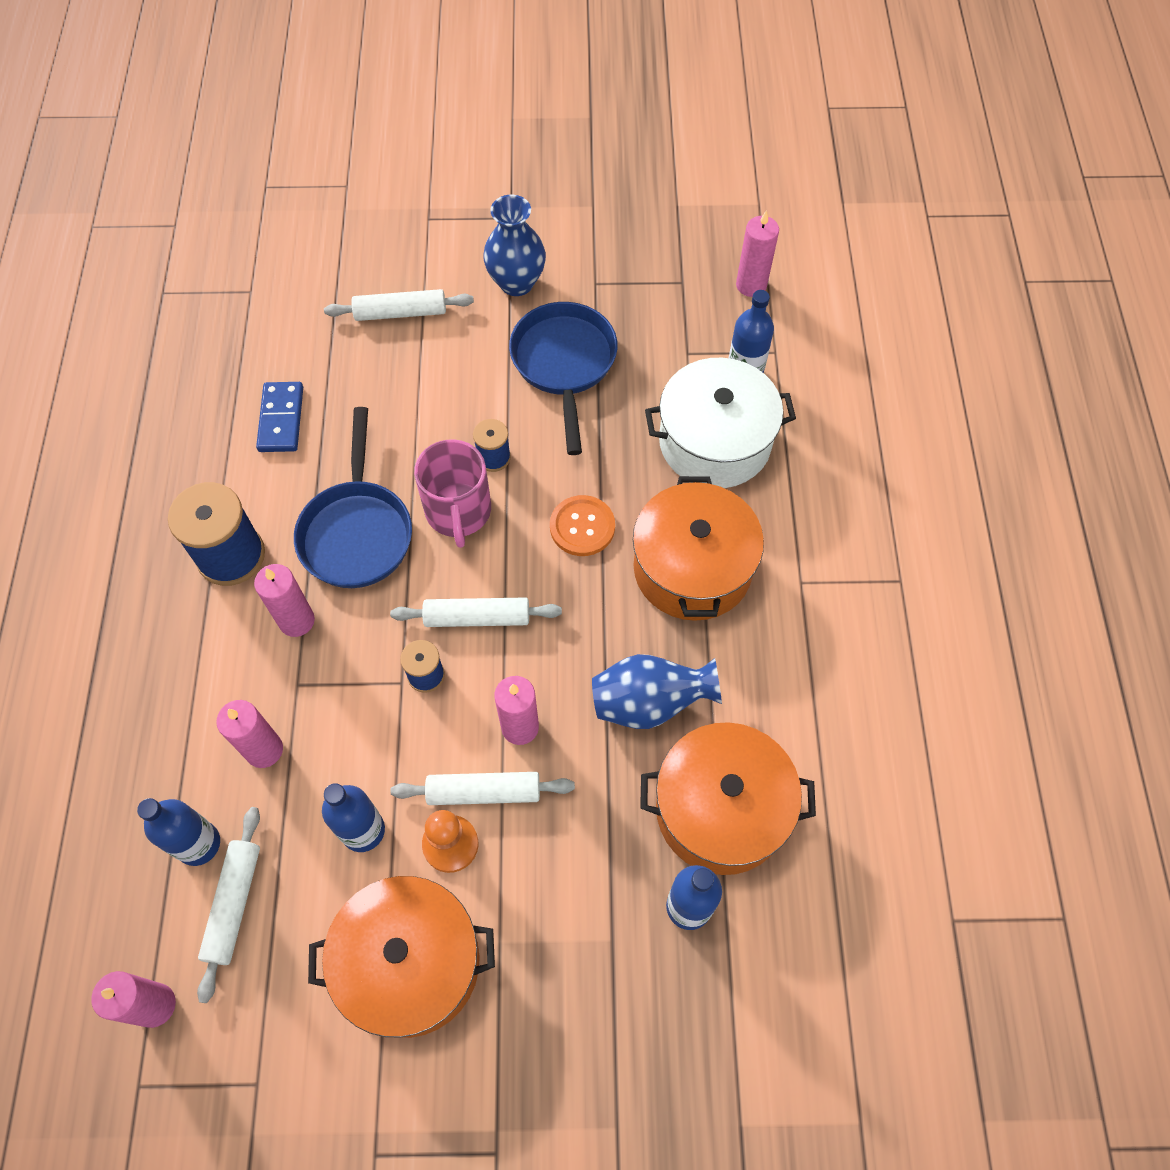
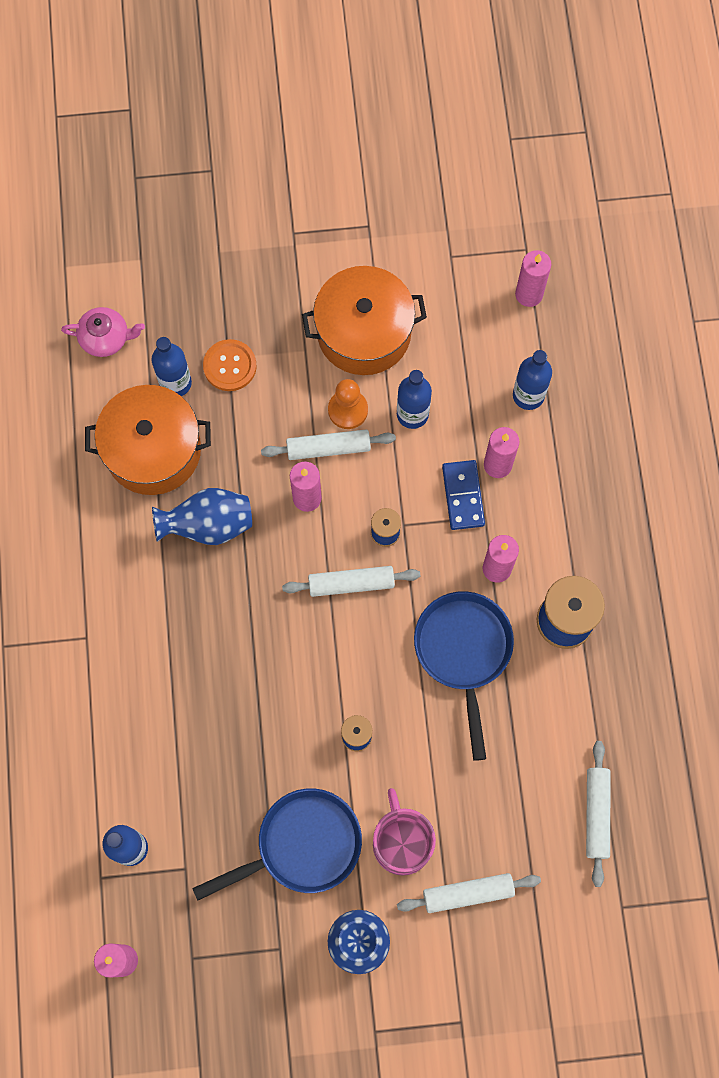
camera: 175 degrees right, 10 degrees up
white rolling pin [197,807,260,1003] -> white rolling pin moved to [586,741,611,887]
blue domino [256,382,303,452] -> blue domino moved to [442,460,485,530]
pink mug [414,439,491,548] -> pink mug moved to [373,788,436,876]
blue pan [509,302,618,455] -> blue pan turned 105 degrees counterclockwise [192,788,362,901]
orange button [550,495,615,556] -> orange button moved to [203,339,257,391]
orange pot [633,476,764,621] -> none
white pot [645,358,796,488] -> none
none -> pink teapot [61,307,145,357]

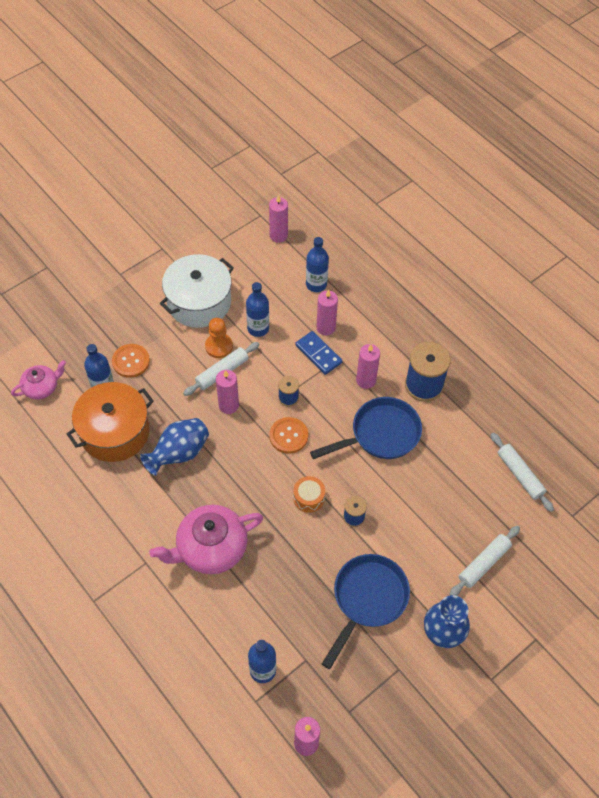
camera: 35 degrees left, 15 degrees down
white rolling pin [282,566,420,597] -> orange button [269,417,308,454]
orange pot [302,266,427,375] -> white pot [160,254,234,328]
pink mug [373,788,436,876] -> none
blue pan [414,591,514,761] -> blue pan turned 105 degrees clockwise [310,397,422,459]
none -> pink teapot [149,505,263,574]
none -> orange drum [293,476,325,513]

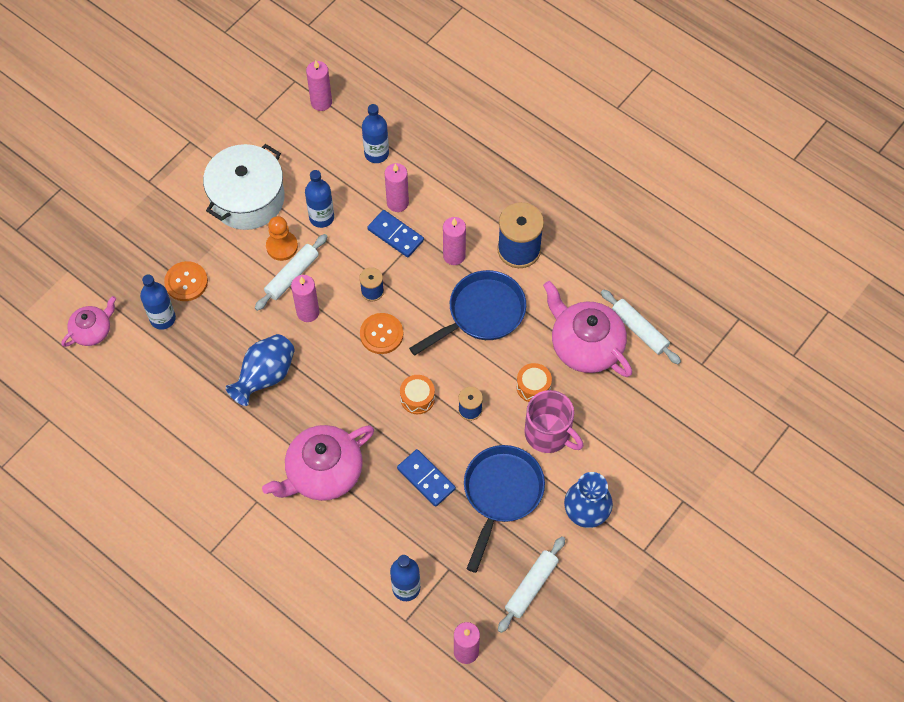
camera: 10 degrees left, 5 degrees up
orange pot [67,382,154,462] -> none
white rolling pin [449,526,520,596] -> white rolling pin moved to [498,536,565,633]
none -> blue domino [397,449,456,507]
none -> orange drum [516,363,552,402]
none -> pink mug [524,390,583,453]
none -> pink teapot [543,281,632,377]

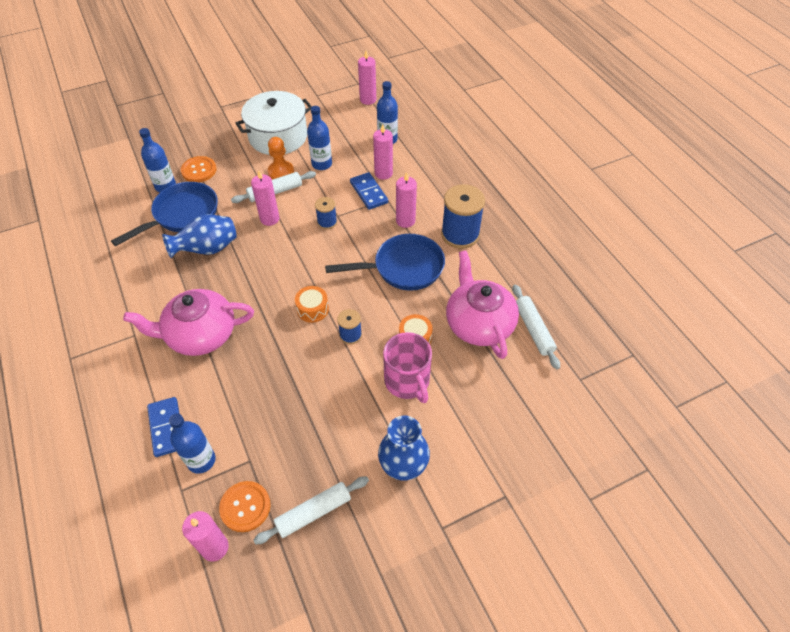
camera: 25 degrees right, 10 degrees down
pink teapot [61,296,116,347] -> none
orange button [360,313,403,354] -> orange button moved to [219,481,271,532]
blue domino [397,449,456,507] -> blue domino moved to [147,397,179,457]
blue pan [464,445,545,573] -> blue pan moved to [111,182,218,246]

